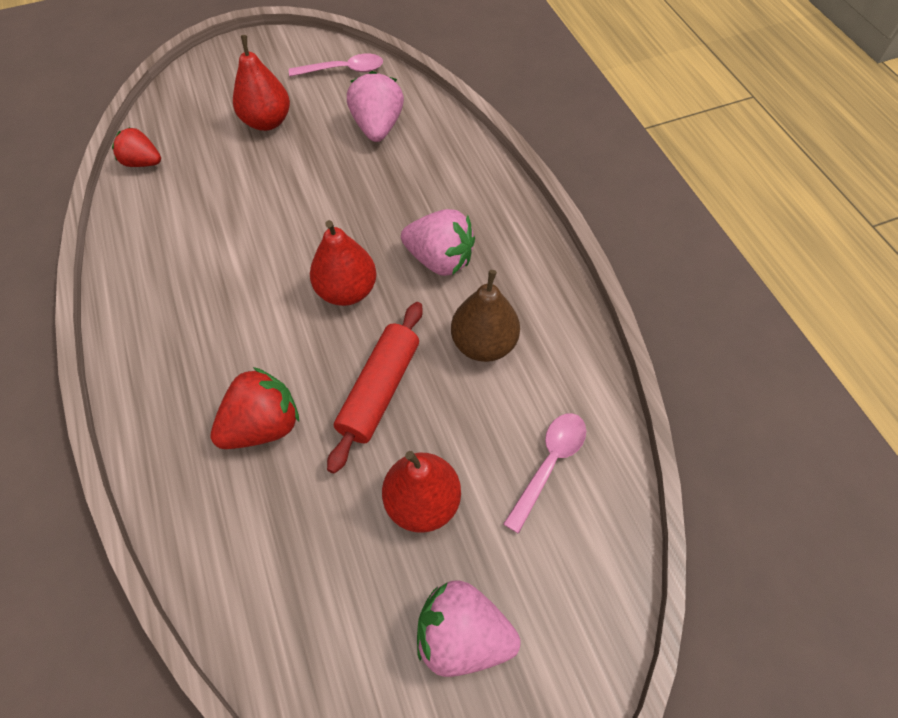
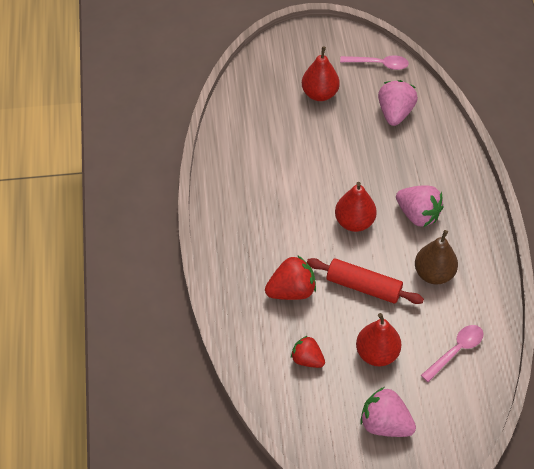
camera: 15 degrees right, 5 degrees down
red strawberry [112,127,161,167] -> red strawberry moved to [291,336,325,368]
red rolling pin [327,302,423,474] -> red rolling pin turned 75 degrees clockwise [307,258,424,304]

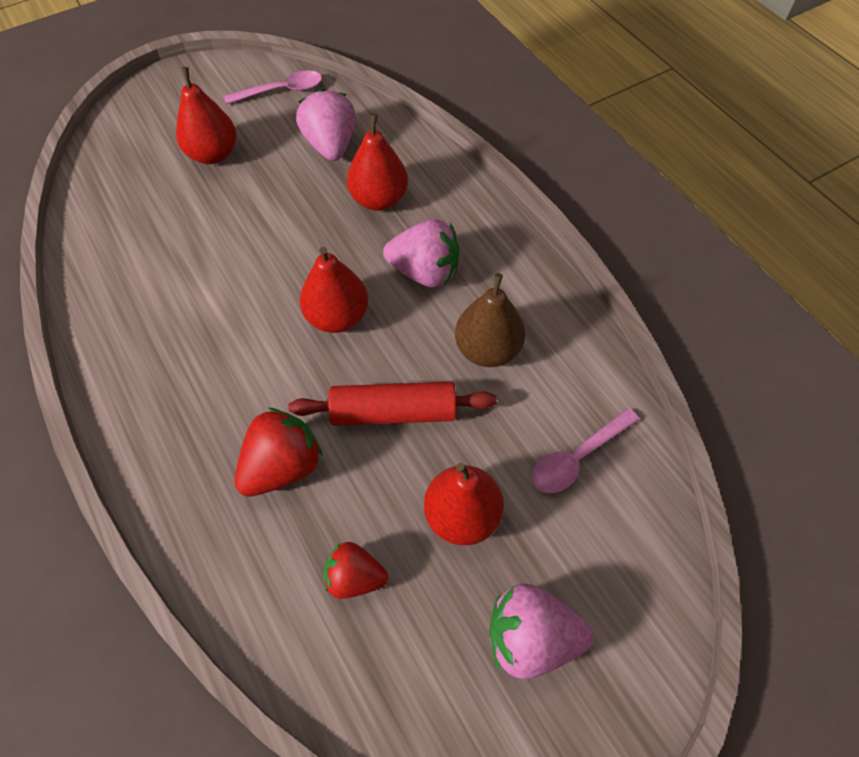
camera: 25 degrees left, 5 degrees up
pink spoon [421,325,484,382] -> pink spoon turned 150 degrees counterclockwise [532,408,639,493]
none -> red pear [347,114,408,211]

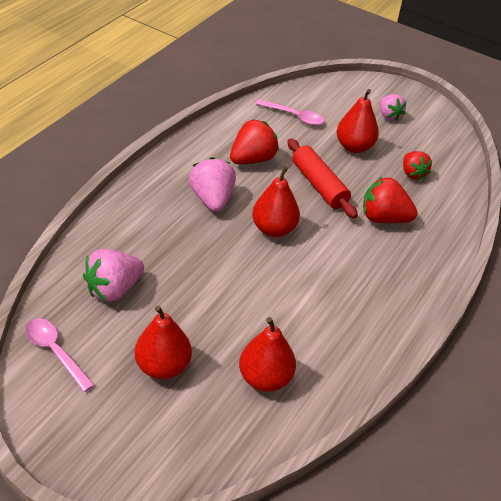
camera: 120 degrees left, 15 degrees down
red pear [347,114,408,211] -> red pear moved to [239,317,296,392]
brown pear [455,273,525,367] -> red strawberry [230,119,279,164]
pink strawberry [489,584,593,679] -> pink strawberry [380,94,406,121], size x0.66

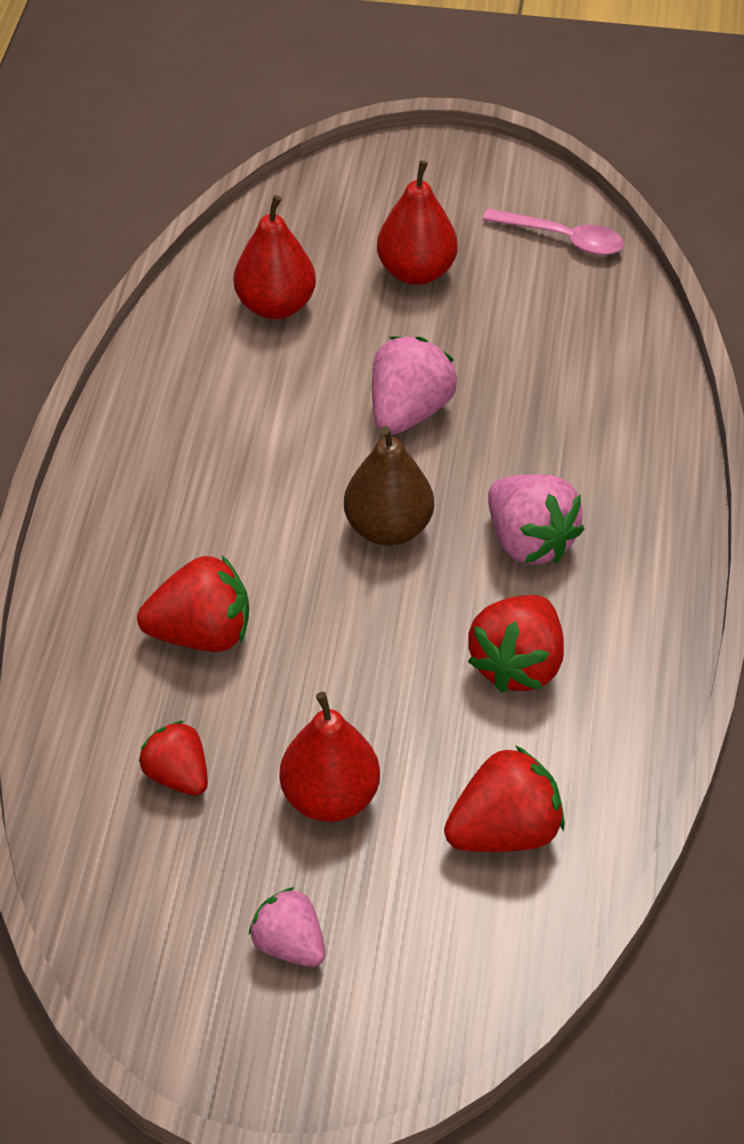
camera: 160 degrees right, 5 degrees up
pink strawberry [83,249,144,302] -> pink strawberry moved to [372,336,457,435]
red pear [252,166,300,237] -> brown pear [344,426,434,546]
pink spoon [255,99,325,126] -> red strawberry [444,745,565,852]
red rolling pin [287,138,358,218] -> none

